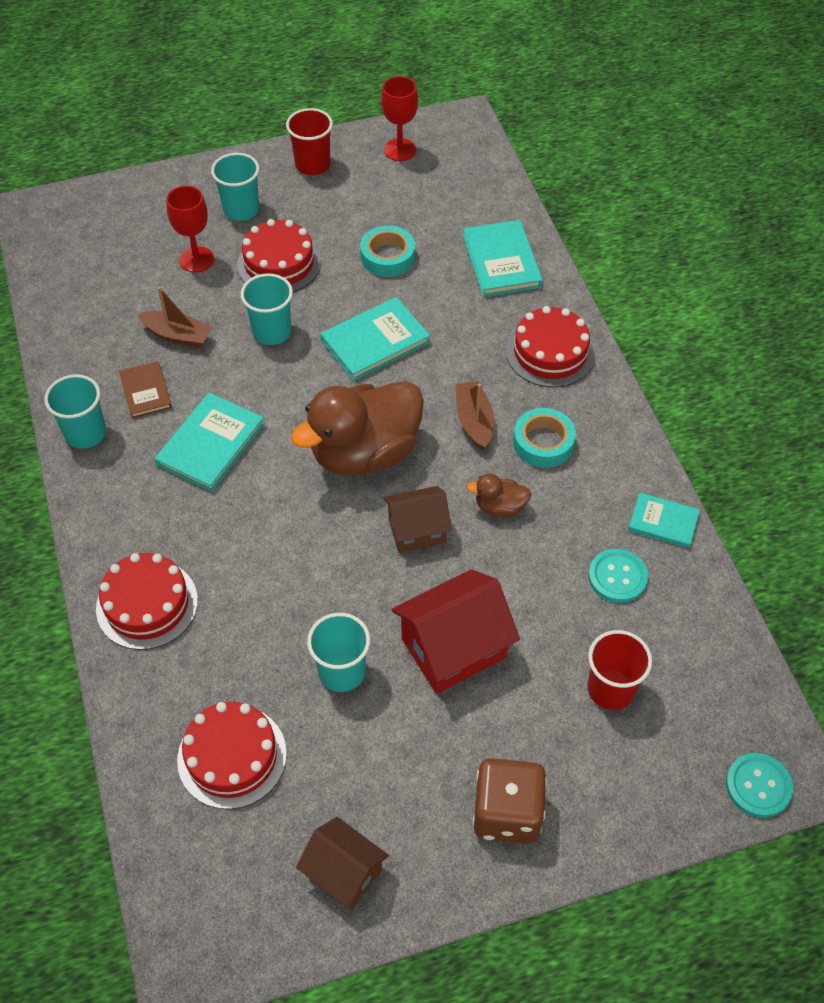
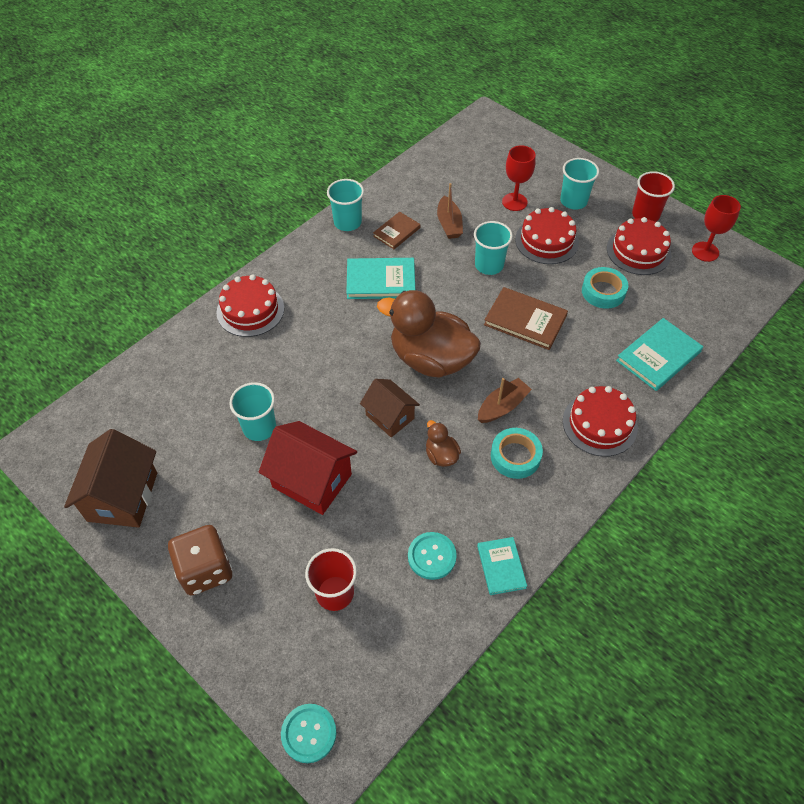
camera: 60 degrees right, 0 degrees up
red cake [177,702,287,809] -> red cake moved to [607,217,672,275]
brown house [296,817,389,910] -> brown house [64,429,157,528], size x1.56
turquoise book [321,297,430,381] -> brown book [484,287,568,350]

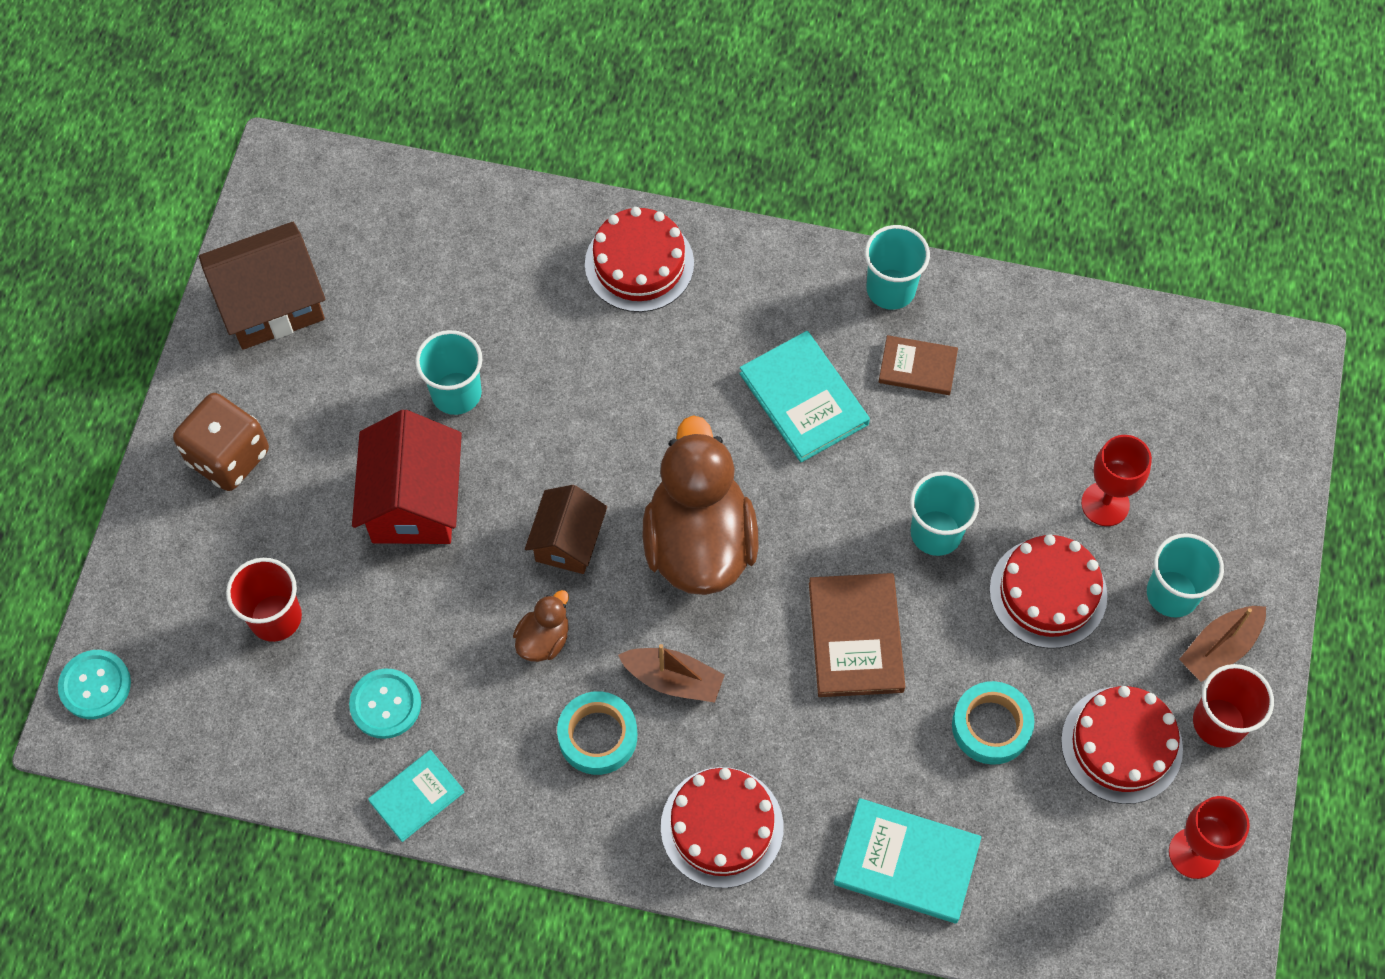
camera: 60 degrees right, 10 degrees up
brown boat [437,183,463,239] -> brown boat moved to [1179,606,1266,682]

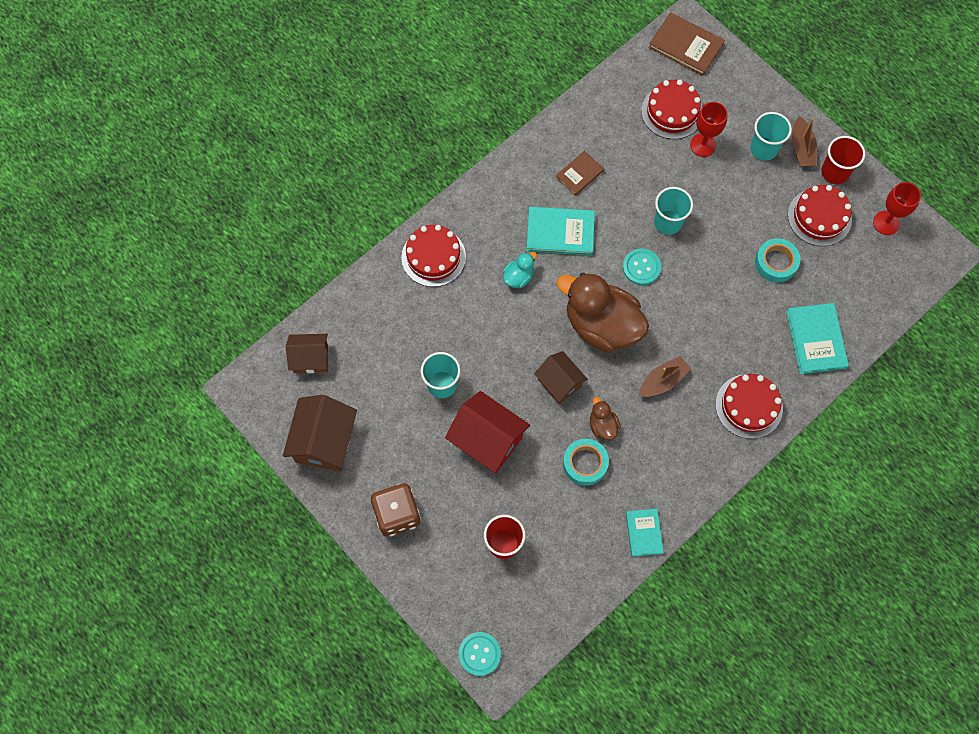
camera: 55 degrees left, 5 degrees up
turquoise button [349,668,421,739] -> turquoise button moved to [623,249,661,285]
turquoise tape [557,691,637,775] -> turquoise tape moved to [563,439,609,486]
brown book [809,573,905,697] -> brown book moved to [649,12,725,76]
turquoise book [834,798,981,923] -> turquoise book turned 60 degrees counterclockwise [786,303,849,374]
turquoise cup [865,225,930,310] -> none
red cake [989,534,1107,649] -> red cake moved to [641,80,702,139]
none -> brown house [286,334,328,373]
none -> turquoise duck [503,252,537,288]

